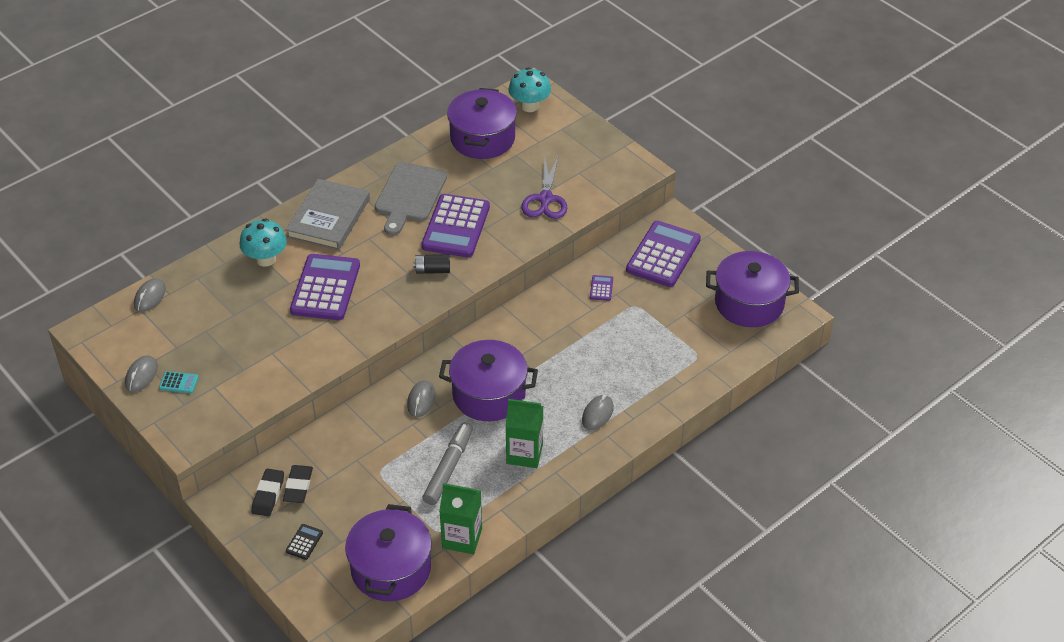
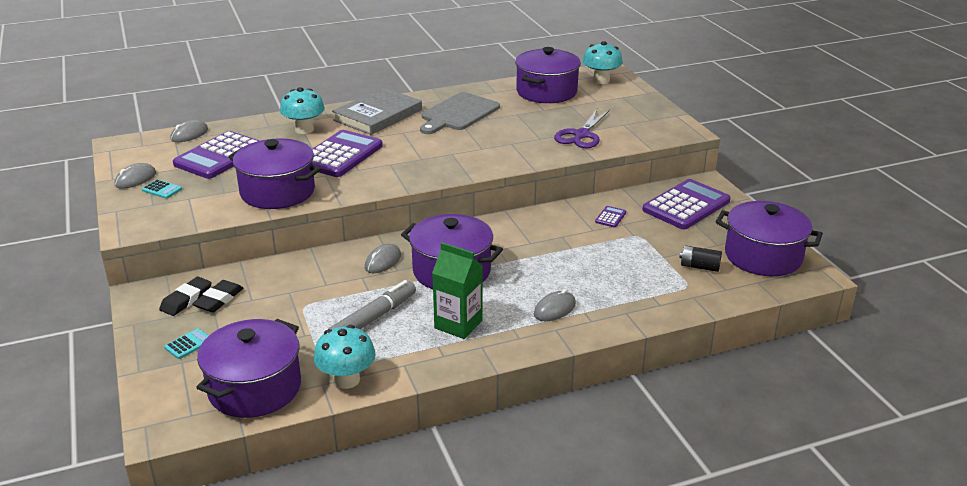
camera: 20 degrees right, 15 degrees down
black calculator [286,524,323,560] -> turquoise calculator [164,328,209,359]
black battery [413,254,450,274] -> black battery moved to [679,245,722,272]
purple calculator [421,194,490,258] -> purple calculator moved to [173,131,260,179]
green carton [439,483,482,554] -> turquoise mushroom [313,325,376,389]
none -> purple pot [228,139,321,209]

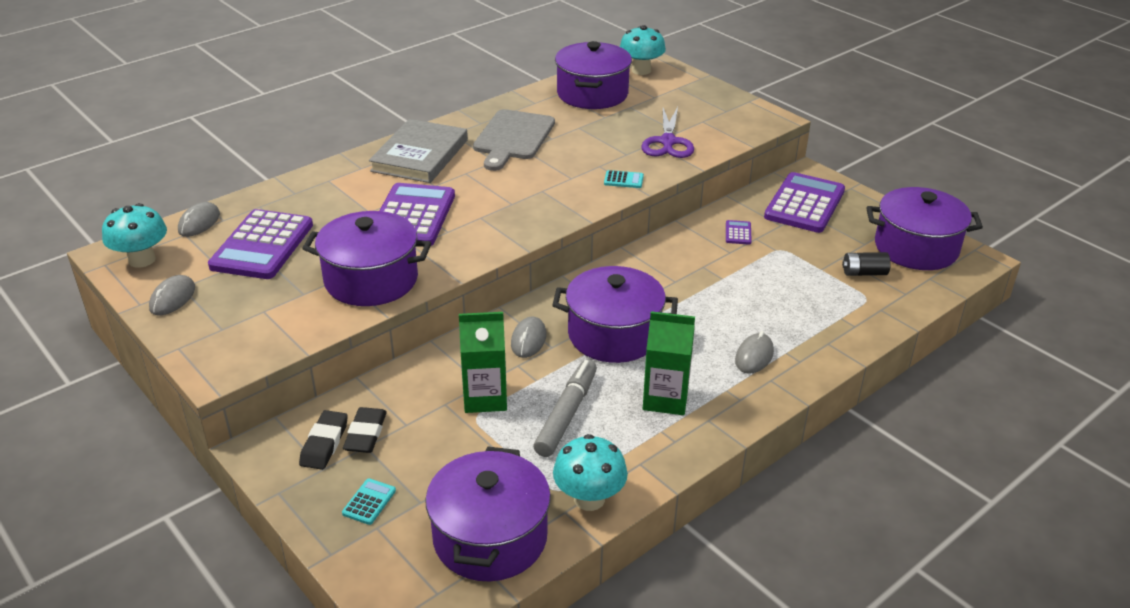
camera: 20 degrees left, 5 degrees up
turquoise calculator [142,179,182,199] -> turquoise calculator moved to [604,170,644,188]
turquoise mushroom [280,87,325,134] -> turquoise mushroom moved to [102,203,167,268]
none -> green carton [459,312,507,413]

